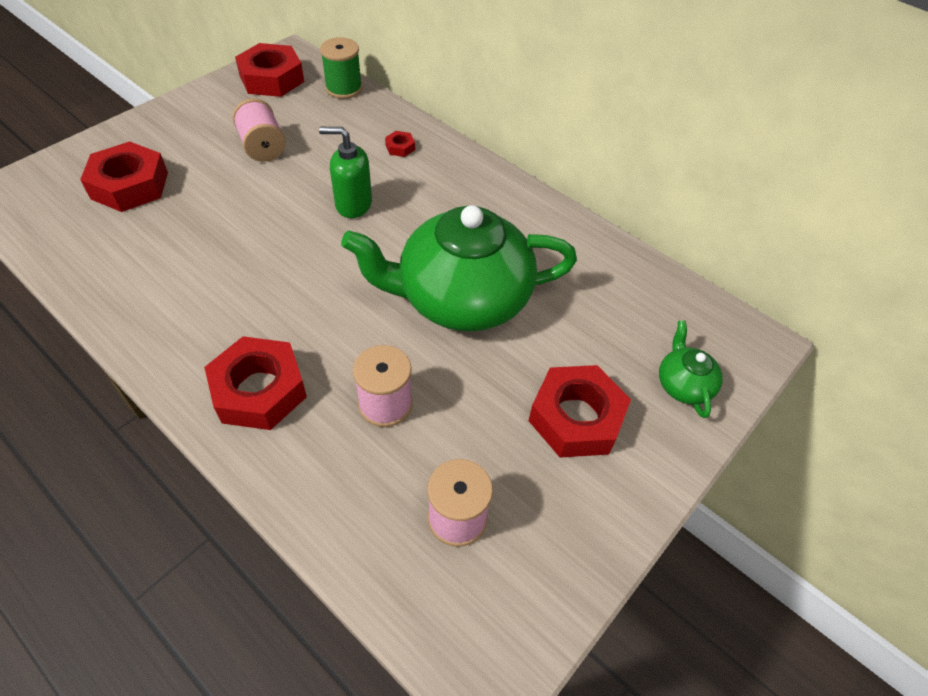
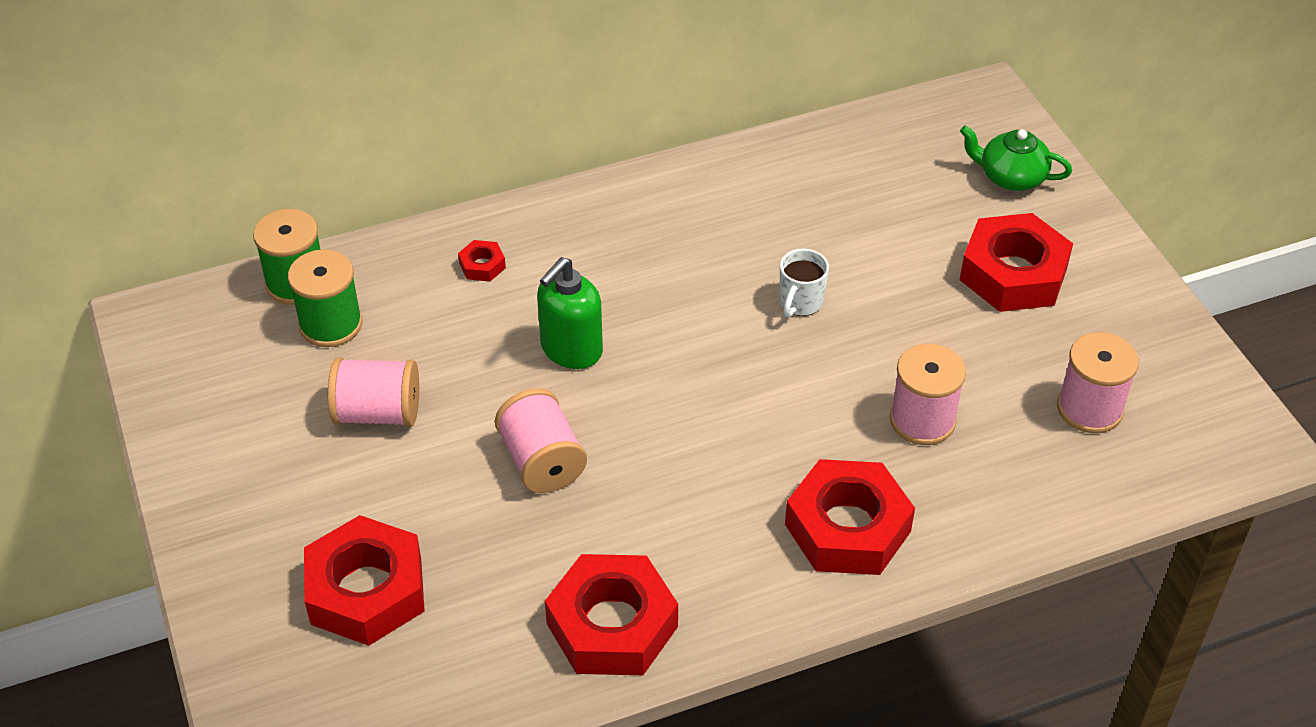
camera: 60 degrees left, 5 degrees down
red nut [235,43,304,97] -> red nut moved to [545,554,678,675]
green teapot [341,205,577,331] -> white mug [780,249,829,318]
none -> green spool [288,249,362,347]
none -> pink spool [495,388,587,493]

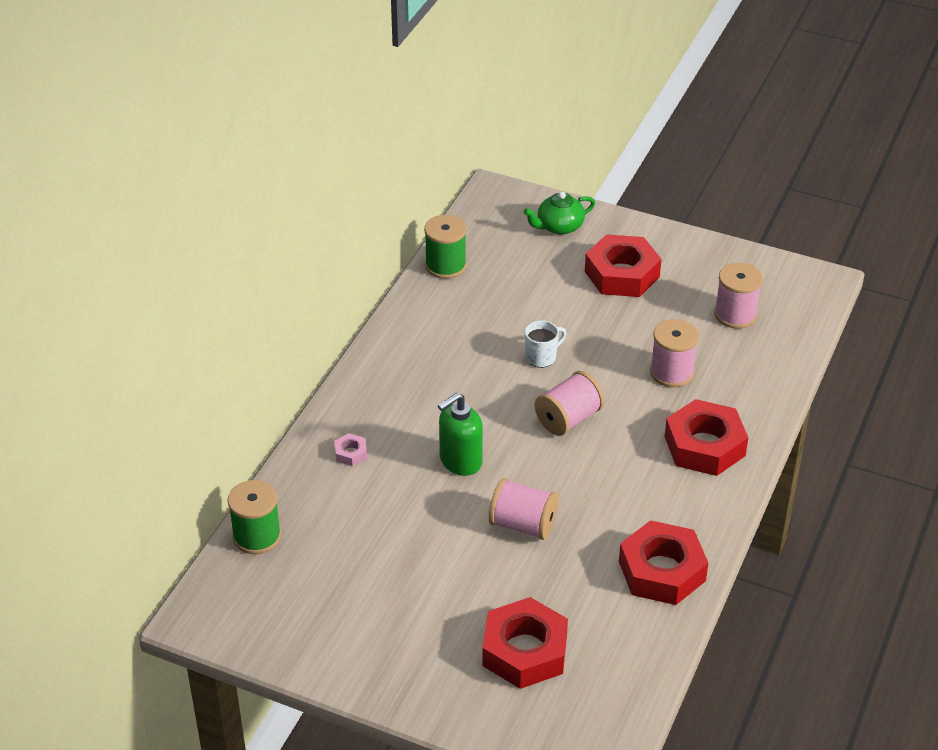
camera: 45 degrees left, 5 degrees down
green spool [288,249,362,347] -> green spool moved to [424,215,467,279]
pink spool [328,357,419,427] -> pink spool moved to [534,371,604,436]
red nut [458,240,506,282] -> pink nut [334,433,367,466]
green soap dispenser [537,257,603,369] -> green soap dispenser turned 60 degrees clockwise [438,392,483,476]
white mug [780,249,829,318] -> white mug turned 105 degrees counterclockwise [525,320,567,368]

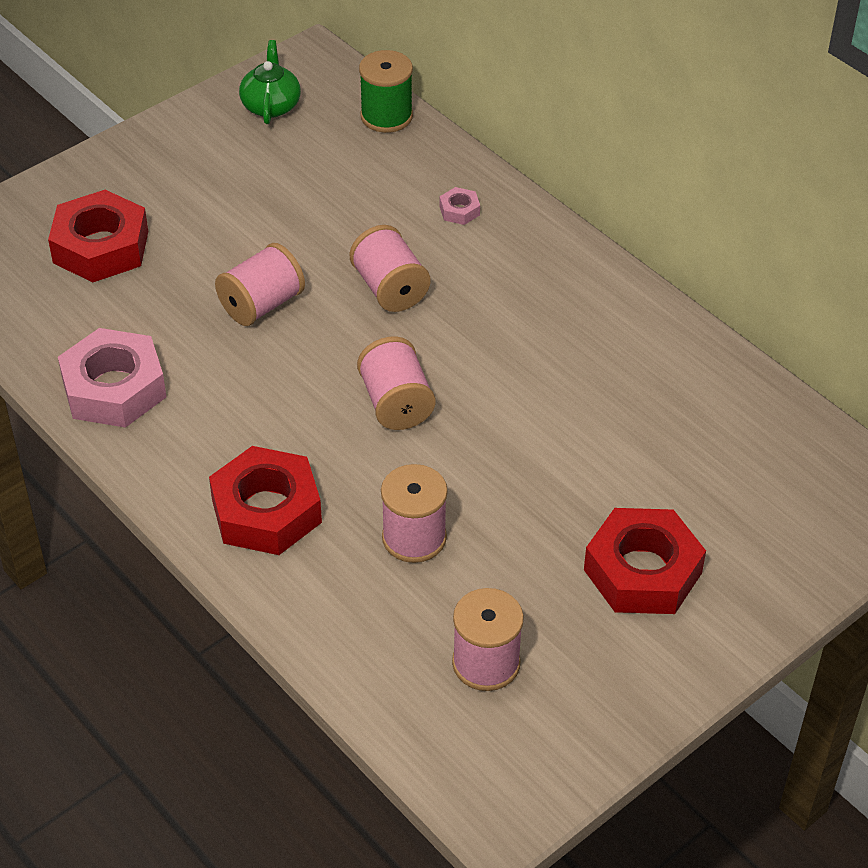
camera: 115 degrees right, 5 degrees up
green spool [424,215,467,279] -> none
green soap dispenser [438,392,483,476] -> pink spool [350,225,430,312]
green teapot [524,192,595,235] -> green teapot moved to [239,40,301,124]
white mug [525,320,567,368] -> none
red nut [619,520,708,605] -> pink nut [58,328,166,428]

